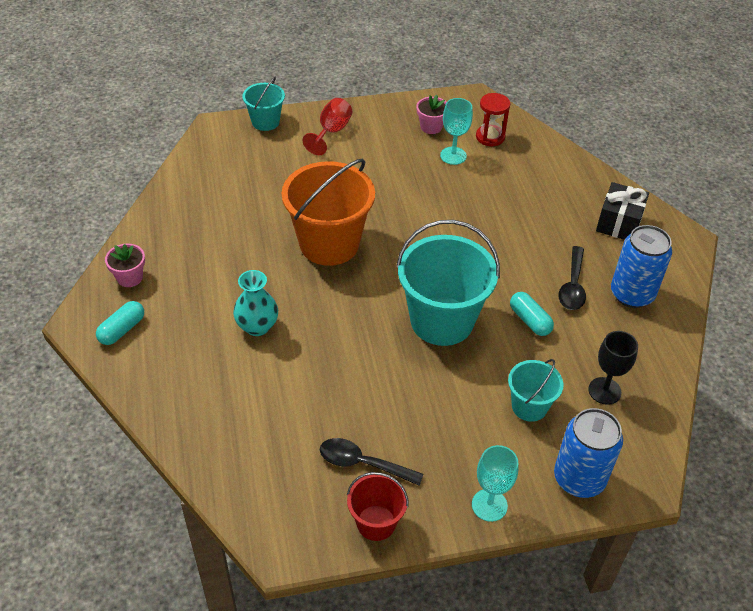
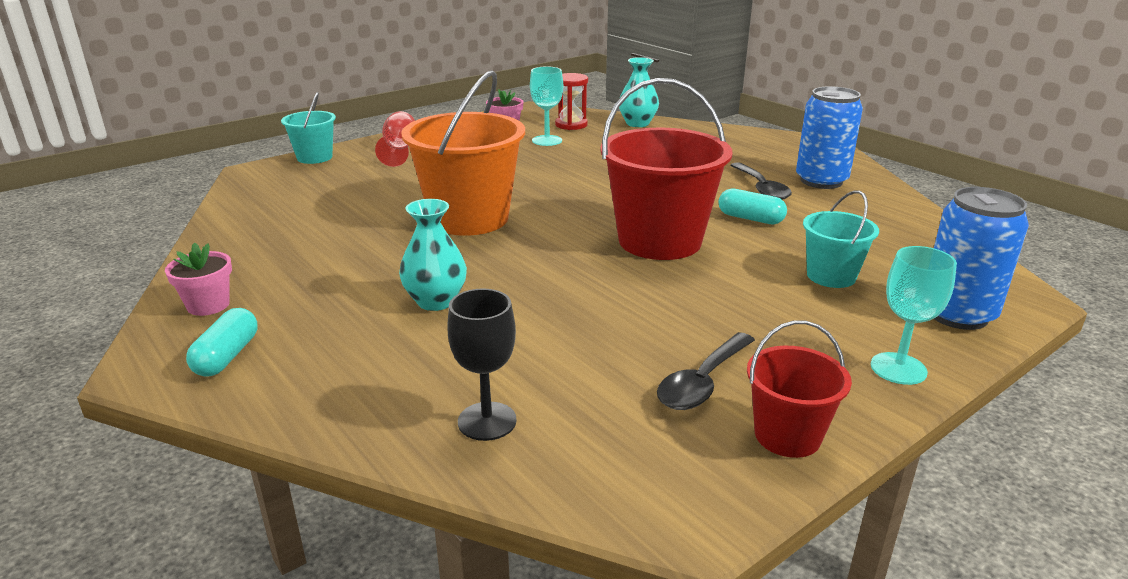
camera: 25 degrees left, 20 degrees down
black spoon [320,438,423,486] -> black spoon turned 45 degrees counterclockwise [657,332,755,410]
turquoise bucket [396,220,500,346] -> red bucket [600,78,733,260]
black goblet [588,331,638,405] -> black goblet moved to [447,288,517,441]
black gift [596,182,649,240] -> none
none -> turquoise vase [619,57,659,127]

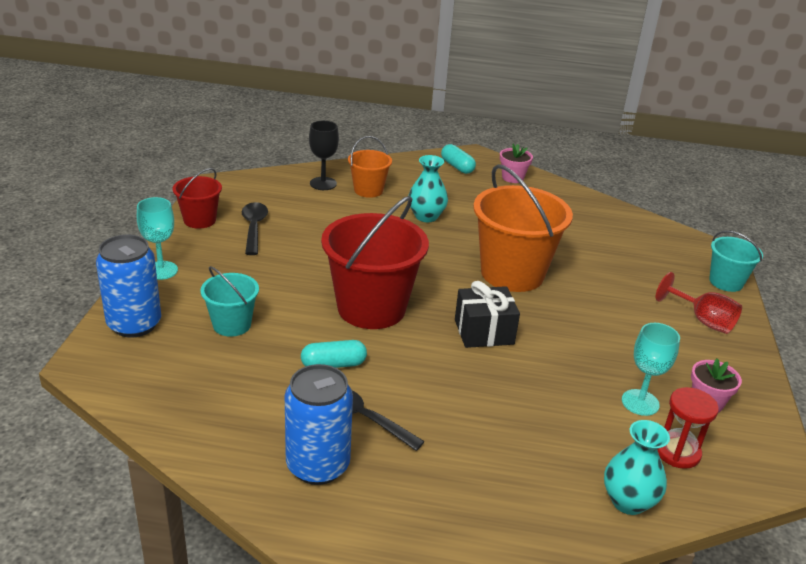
camera: 135 degrees right, 5 degrees up
none -> orange bucket [348,136,392,198]
none -> black gift [455,281,520,348]

